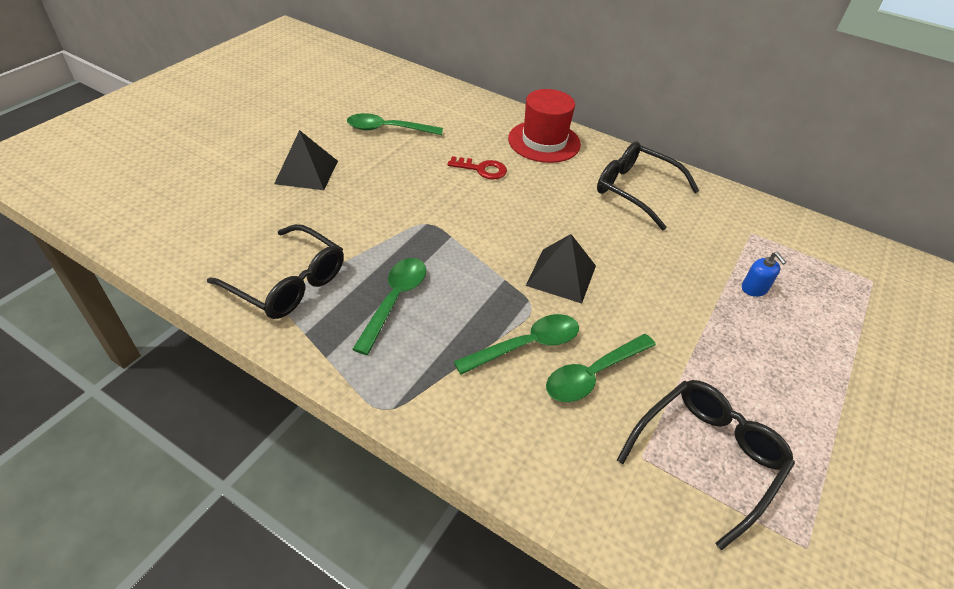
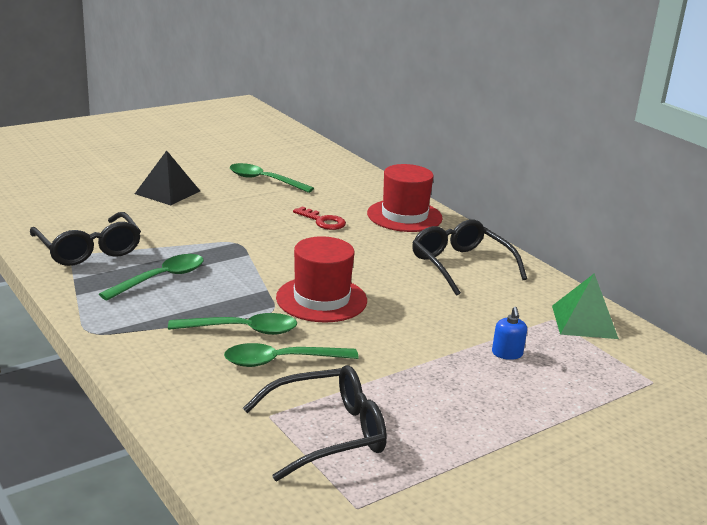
camera: 25 degrees right, 20 degrees down
black pyramid [526,234,596,304] -> red hat [276,236,367,323]
none -> green pyramid [552,273,619,339]

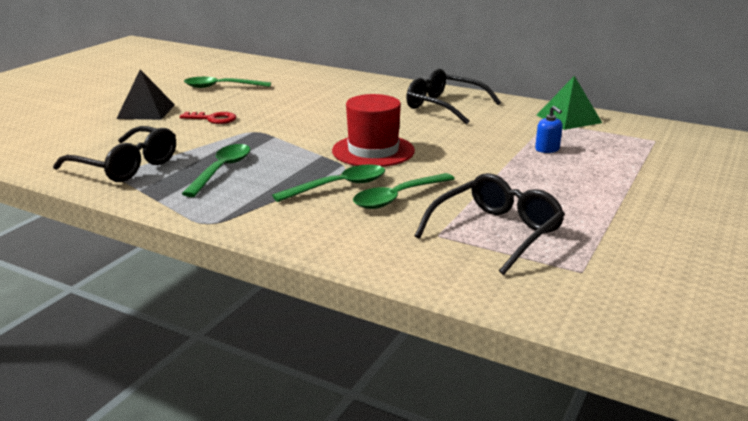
camera: 25 degrees left, 0 degrees up
red key [293,206,346,230] -> red key moved to [180,112,237,124]
red hat [367,164,442,232] -> none

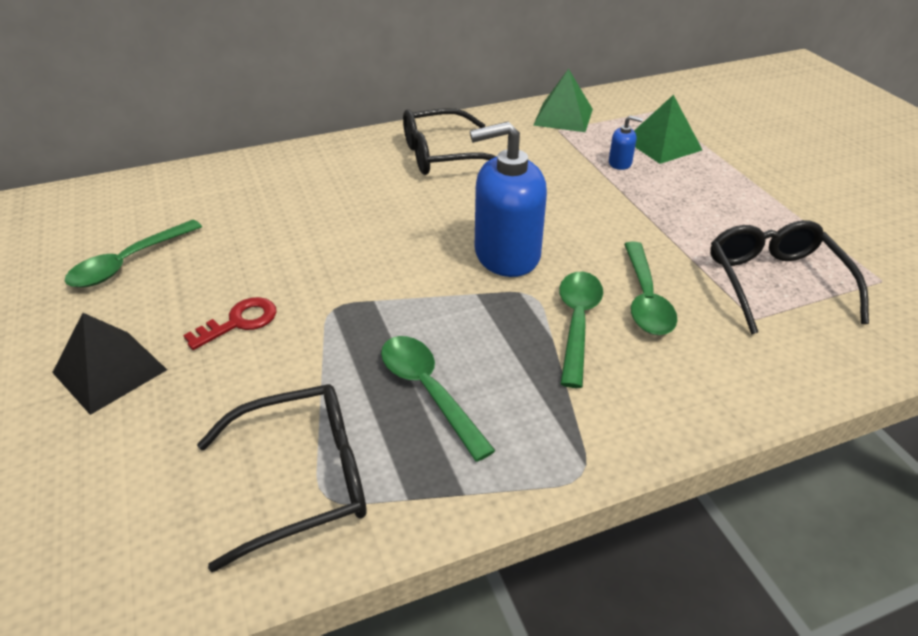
camera: 50 degrees left, 15 degrees up
red hat [332,94,415,167] -> blue soap dispenser [470,122,547,277]
none -> green pyramid [634,95,702,164]

